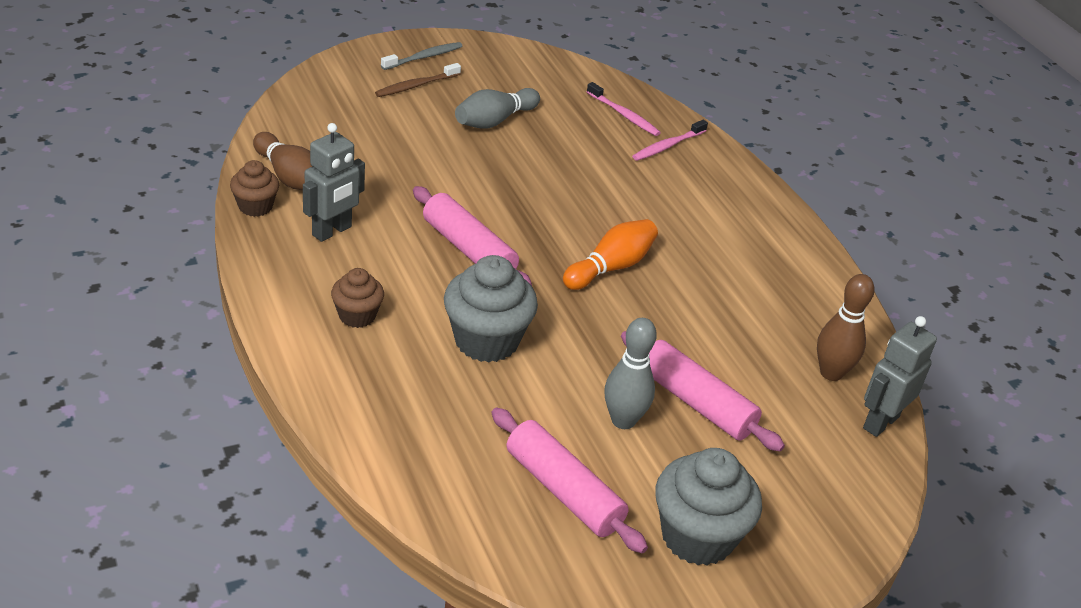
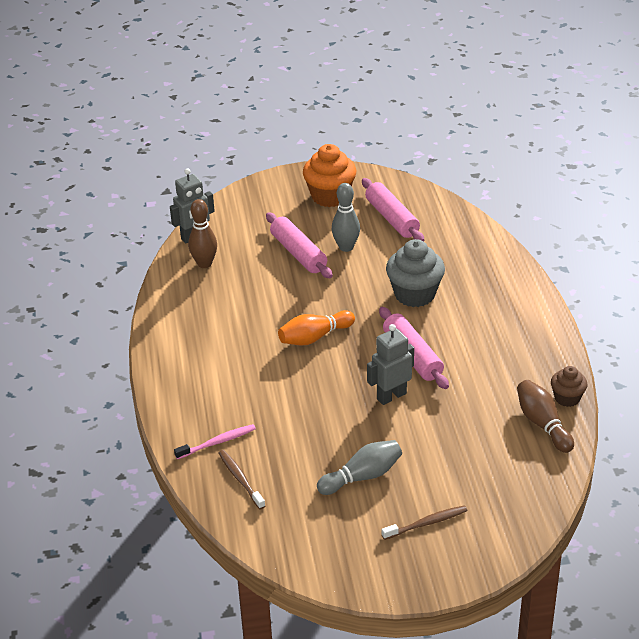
camera: 160 degrees left, 0 degrees up
grey robot [303,123,365,242] -> grey robot moved to [367,324,414,405]
brown cupcake [331,268,384,328] -> none
grey toothbrush [381,42,462,70] -> none
pink toothbrush [587,82,661,136] -> brown toothbrush [219,450,265,509]
grey cupcake [655,448,762,566] -> orange cupcake [303,144,357,207]

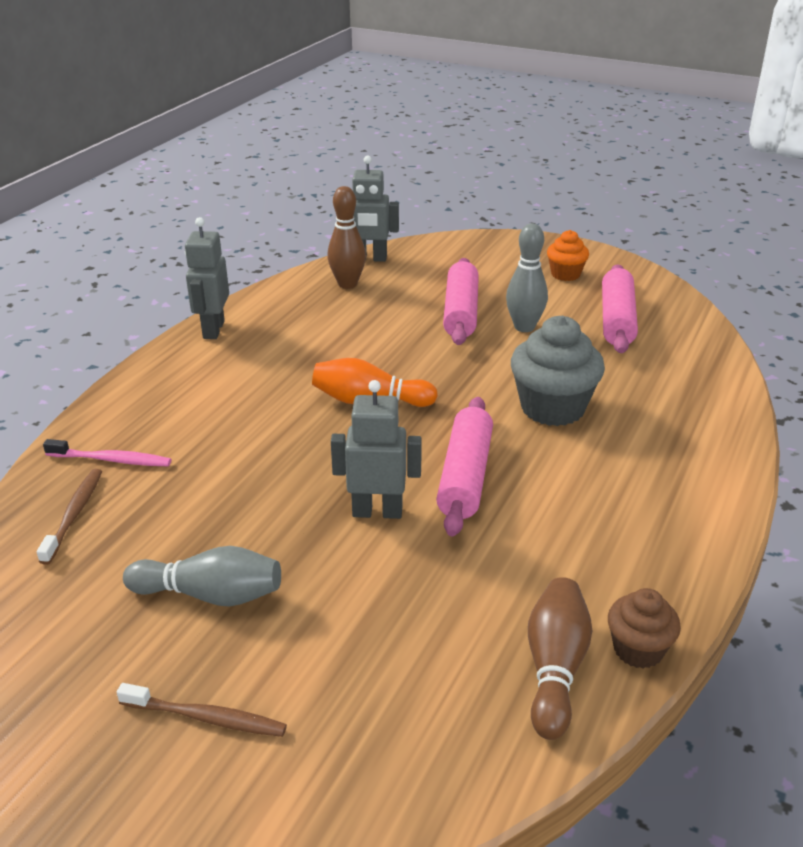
camera: 35 degrees right, 5 degrees down
orange cupcake [303,144,357,207] -> orange cupcake [547,230,589,281], size x0.57
none -> grey robot [185,217,229,339]

